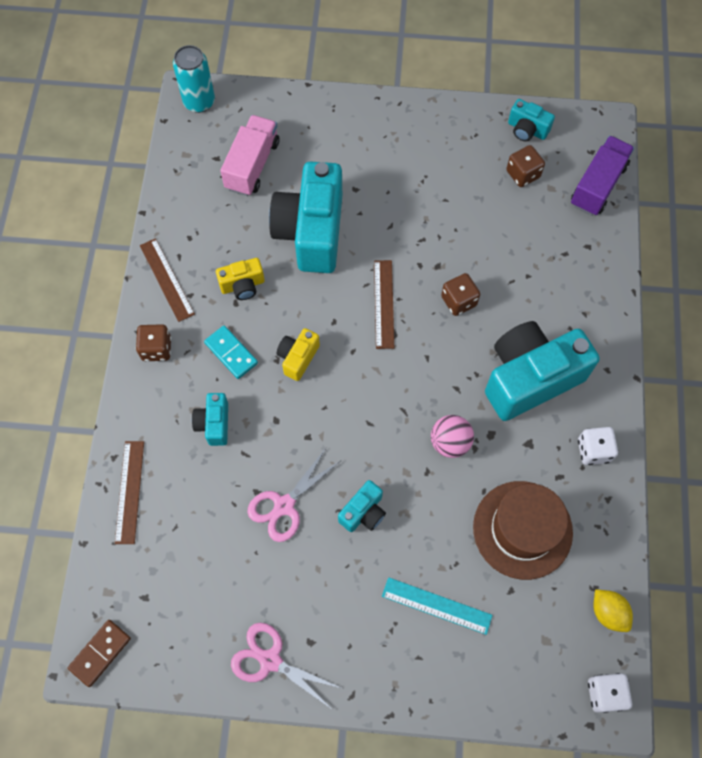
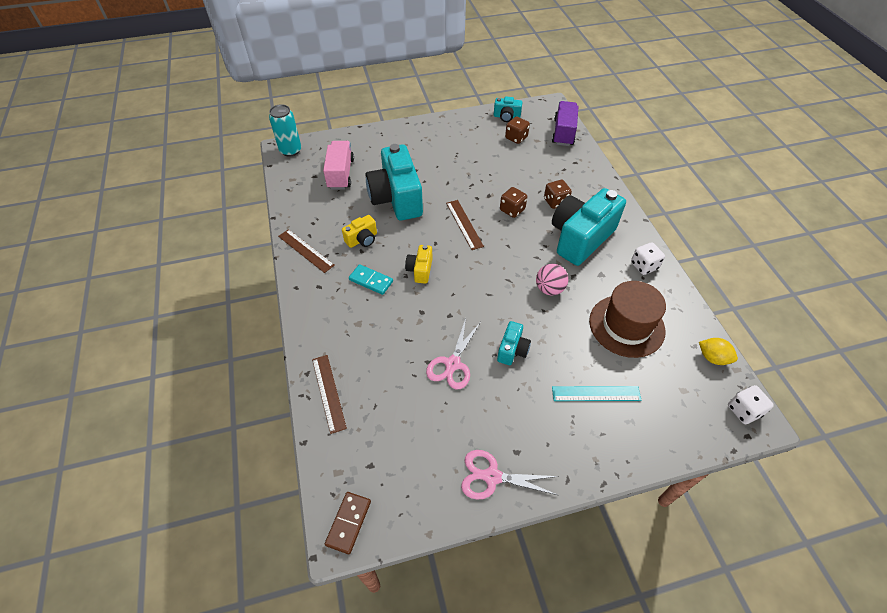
camera: 20 degrees left, 15 degrees down
brown dice [136,324,171,361] -> brown dice moved to [544,180,572,209]
turquoise camera [192,393,228,446] -> none

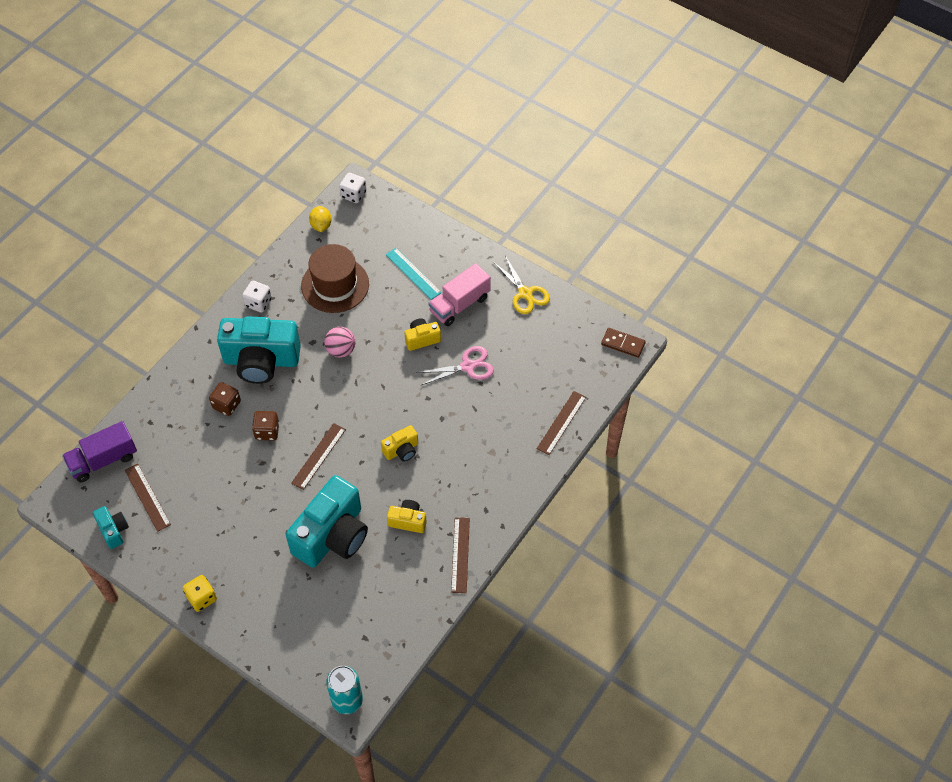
camera: 130 degrees left, 5 degrees up
pink truck [323,141,354,190] -> pink truck moved to [429,263,491,326]
brown domino [325,492,371,554] -> brown domino turned 45 degrees clockwise [601,328,646,358]
turquoise domino [349,264,393,295] -> none
pink scissors [461,450,559,500] -> yellow scissors [493,256,550,314]
turquoise camera [497,321,531,365] -> yellow camera [405,318,441,351]
brown dice [505,116,530,144] -> brown ruler [124,464,171,532]
none -> yellow dice [183,575,217,612]

